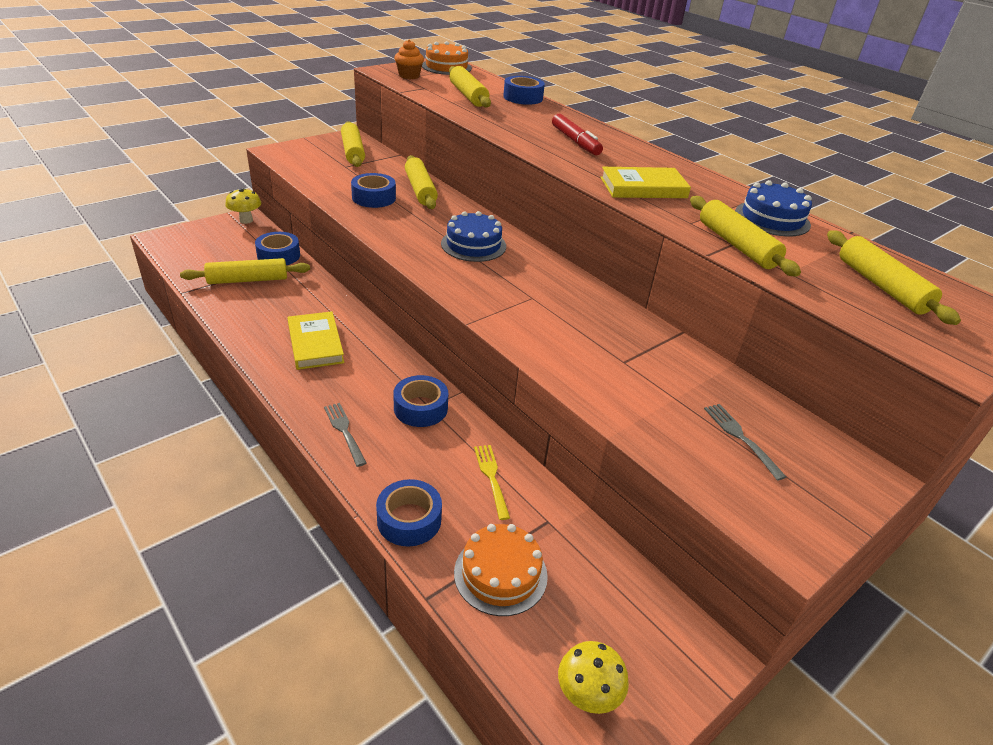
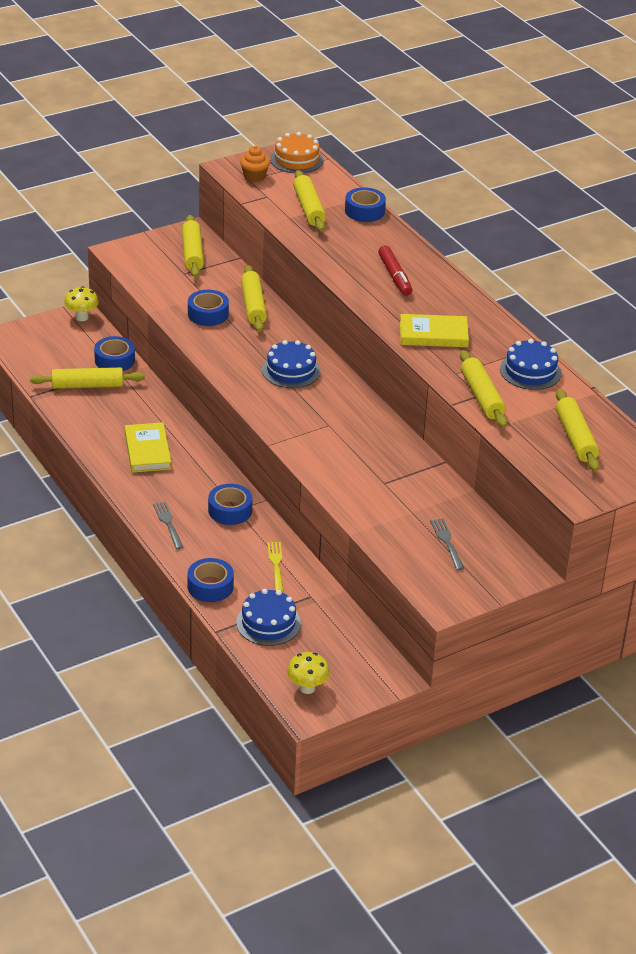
camera: 10 degrees right, 0 degrees up
orange cake [454,524,548,616] -> blue cake [236,589,301,646]

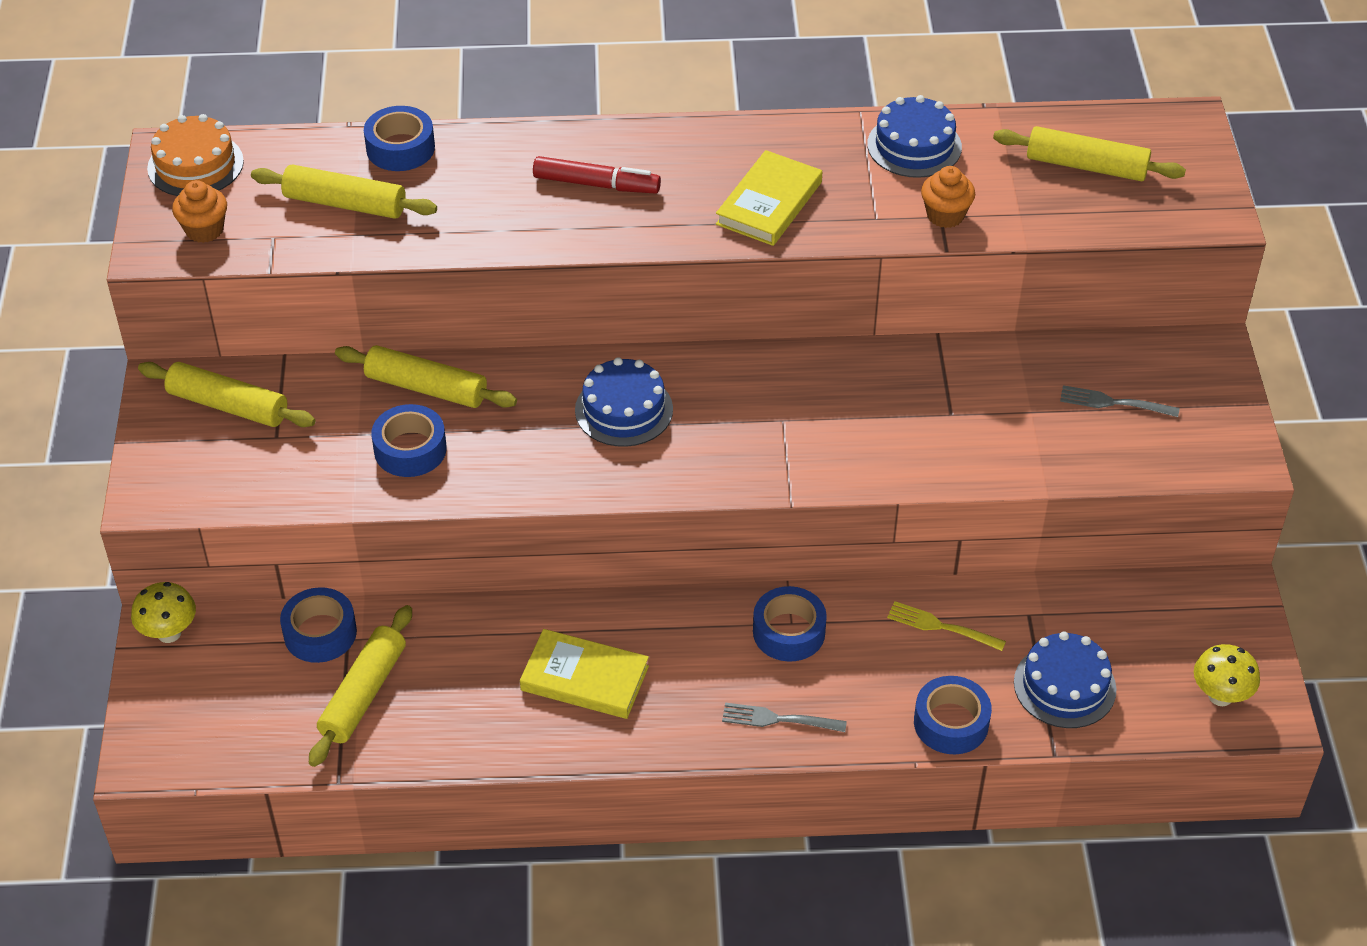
camera: 60 degrees left, 10 degrees up
yellow rolling pin [460,350,507,428] -> orange cupcake [921,166,975,228]

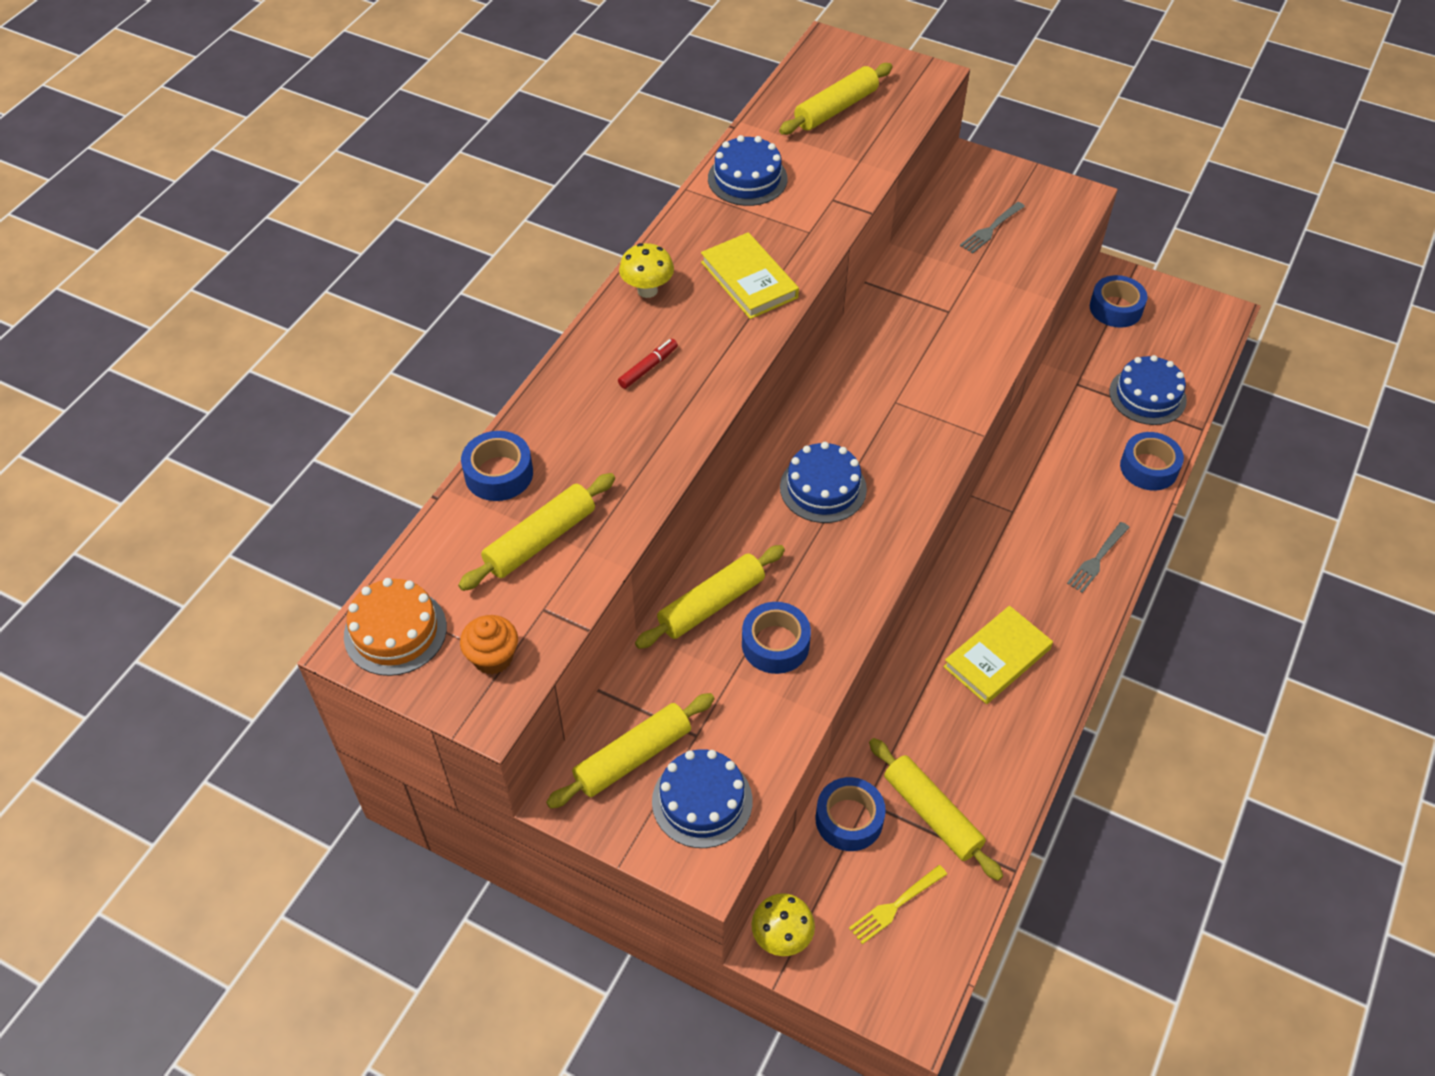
camera: 60 degrees left, 5 degrees up
red marker [533,156,661,194] -> red marker [618,339,678,389], size x0.64
blue tape [753,586,827,662] -> blue tape moved to [1090,275,1147,328]
yellow fork [887,601,1006,651] -> yellow fork moved to [849,865,947,944]
orange cupcake [921,166,975,228] -> none
yellow mushroom [1194,644,1260,706] -> yellow mushroom moved to [619,243,674,298]
none -> blue cake [652,749,752,848]

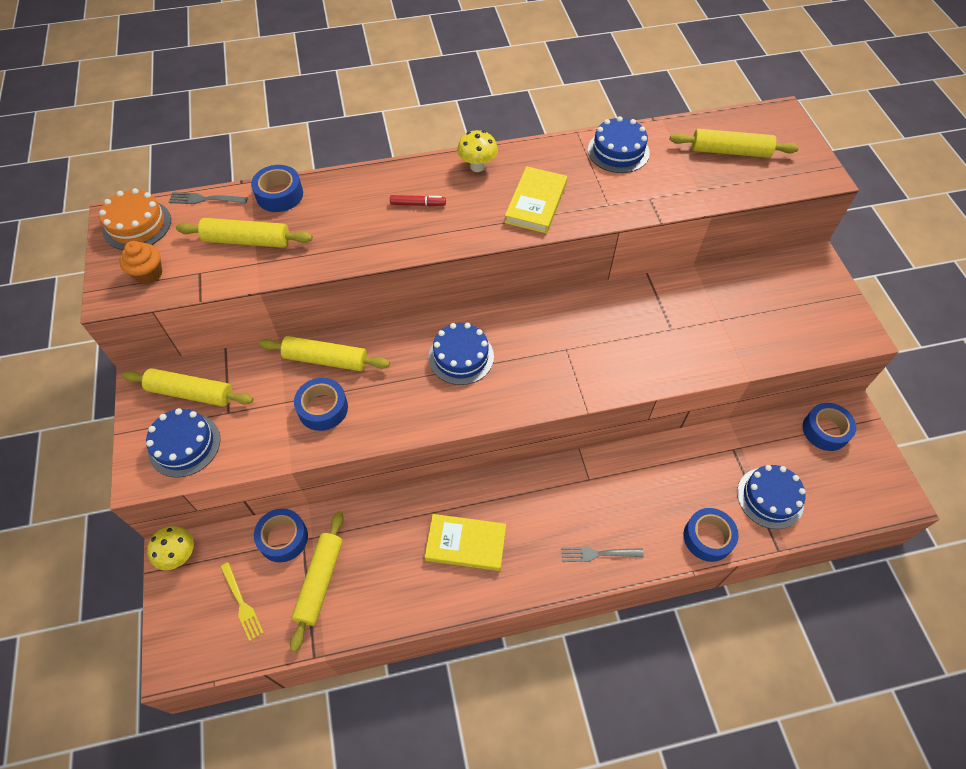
camera: 50 degrees right, 5 degrees up
yellow fork [849,865,947,944] -> yellow fork turned 135 degrees counterclockwise [221,562,264,641]
grey fork [960,202,1025,254] -> grey fork moved to [169,192,248,204]

